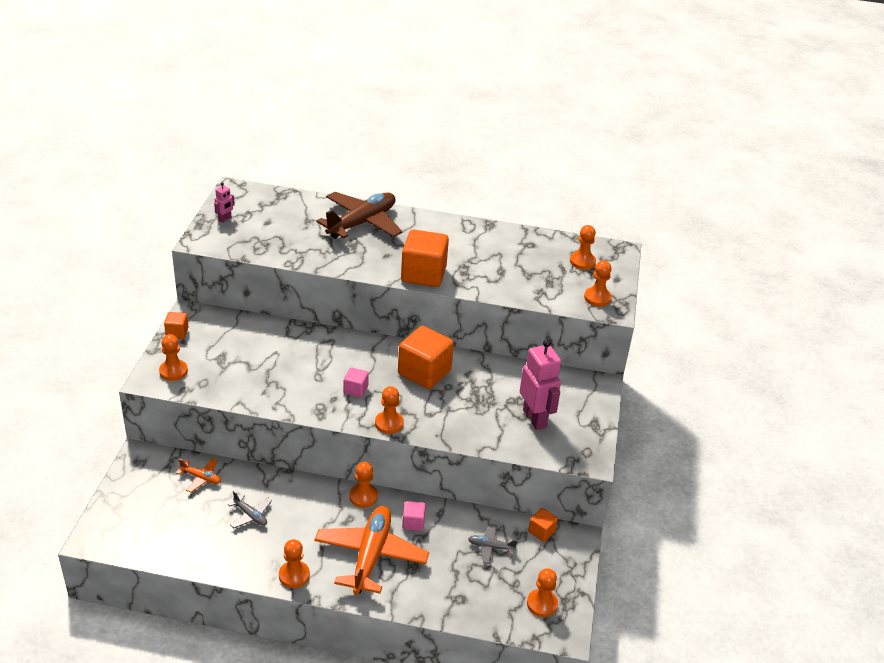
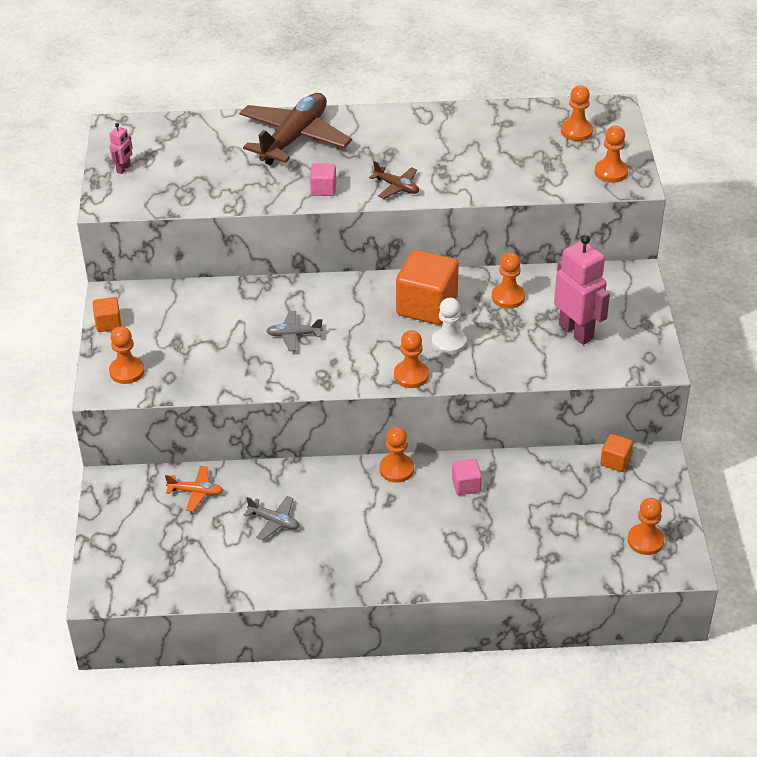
camera: 10 degrees left, 5 degrees up
orange pawn [279,539,310,588] -> orange pawn moved to [492,253,525,309]
orange plane [315,506,429,595] -> none
pink cube [344,368,369,398] -> pink cube moved to [310,163,336,196]
orange cube [401,229,449,287] -> brown plane [369,161,419,199]
grey plane [468,524,518,564] -> grey plane moved to [266,311,323,351]
none -> white pawn [432,298,466,355]

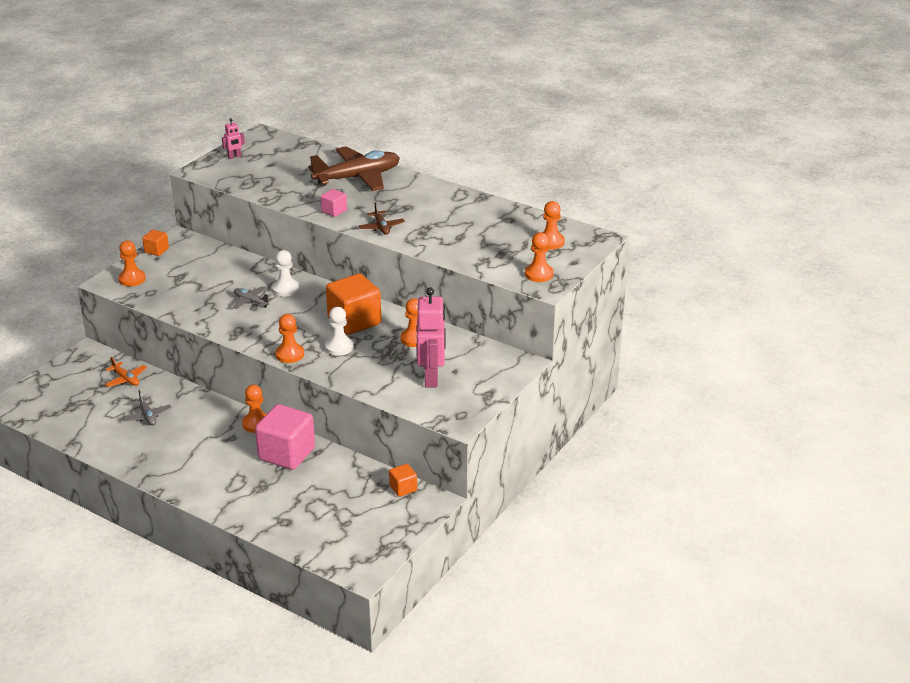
camera: 35 degrees right, 10 degrees down
pink cube [452,459,482,495] -> pink cube [255,404,315,470], size x2.07
orange pawn [627,498,664,555] -> none
none -> white pawn [272,250,299,296]

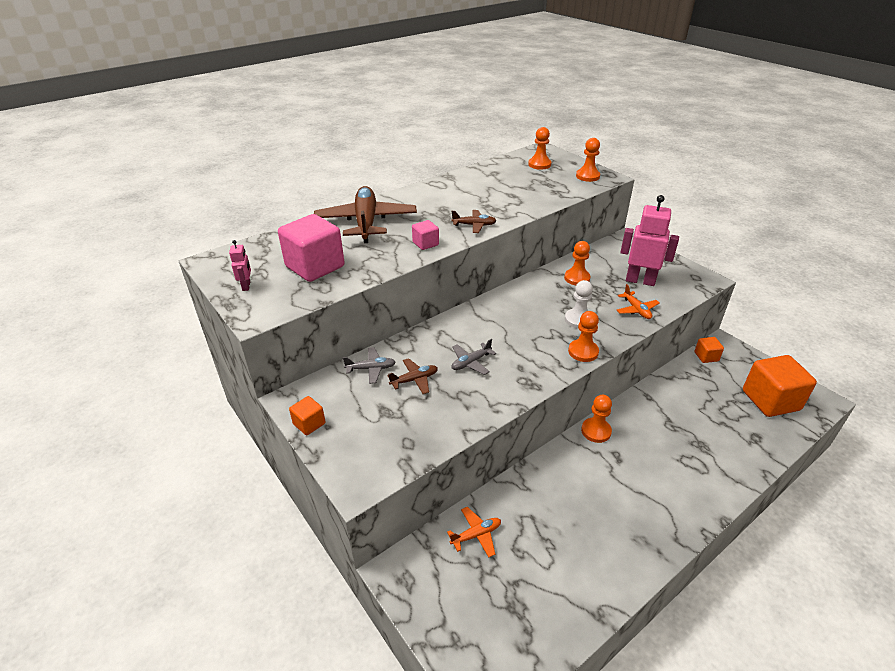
camera: 70 degrees left, 5 degrees up
orange pawn [118,241,146,286] -> none
grey plane [123,390,172,425] -> grey plane moved to [343,347,396,384]
pink cube [255,404,315,470] -> pink cube moved to [278,214,344,282]
white pawn [272,250,299,296] -> none
orange cube [326,273,381,335] -> orange cube moved to [743,355,817,417]
none -> brown plane [388,358,438,394]
none -> orange plane [617,284,660,319]

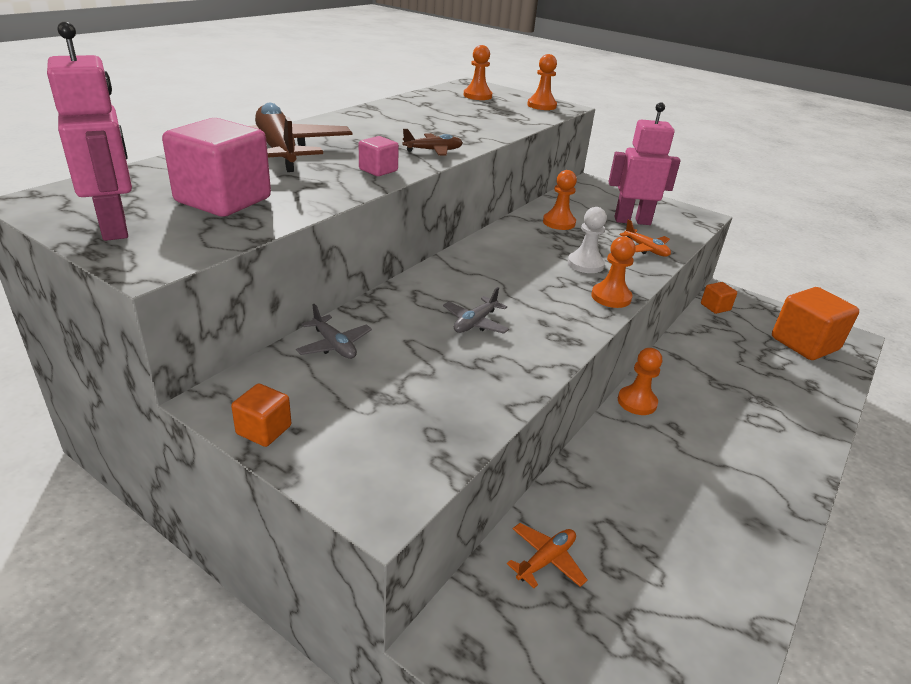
camera: 20 degrees left, 5 degrees down
pink robot [229,240,251,291] -> pink robot [47,22,132,241], size x2.15
grey plane [343,347,396,384] -> grey plane turned 75 degrees clockwise [296,304,372,359]
brown plane [388,358,438,394] -> none

